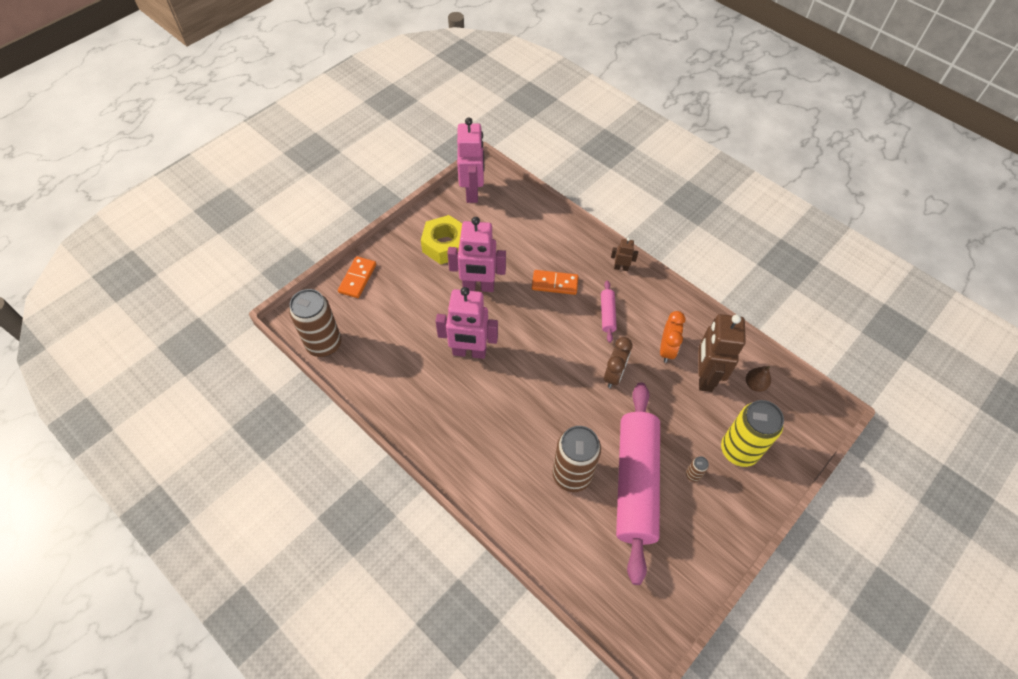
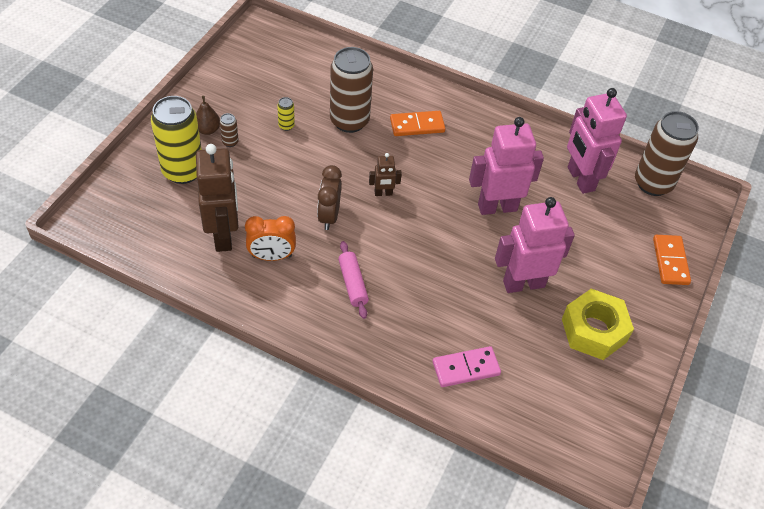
camera: 160 degrees right, 5 degrees down
pink robot [457,117,484,203] -> pink robot moved to [567,88,627,194]
orange domino [532,270,579,295] -> orange domino moved to [390,111,445,136]
brown robot [611,237,638,271] -> brown robot moved to [369,153,402,196]
pink rolling pin [616,382,660,585] -> yellow can [277,97,295,131]
orange clock [660,311,686,363] -> orange clock turned 90 degrees counterclockwise [245,216,296,261]
brown pear [746,366,771,392] -> brown pear moved to [196,96,220,135]
none -> pink domino [432,346,501,387]

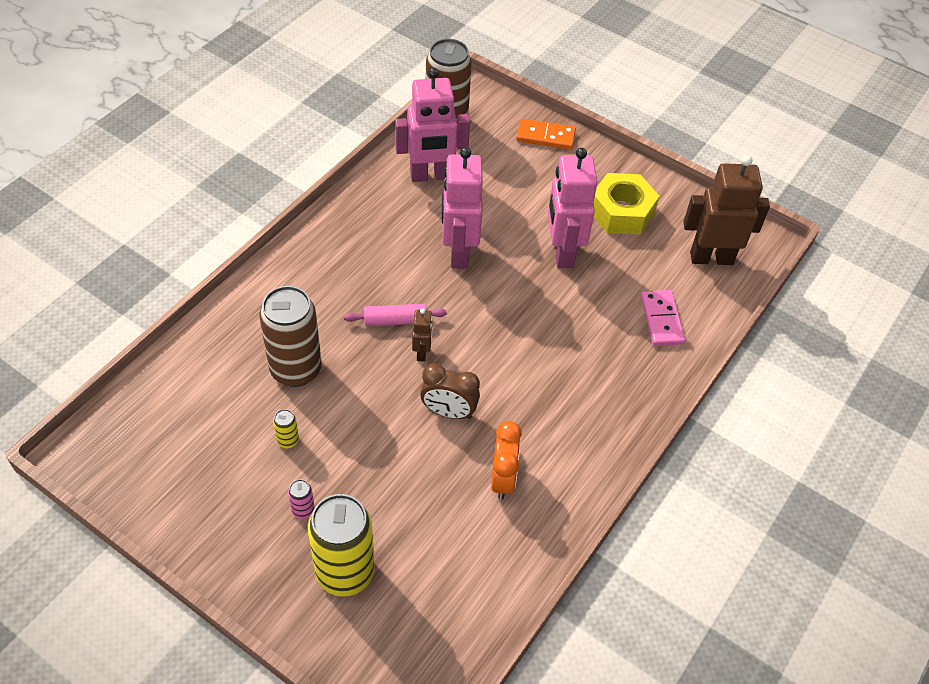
camera: 80 degrees left, 0 degrees up
brown pear [196,96,220,135] -> none
brown robot [196,144,238,252] -> brown robot moved to [683,155,770,265]
brown can [220,113,239,147] -> pink can [288,479,315,519]
pink rolling pin [338,241,369,319] -> pink rolling pin moved to [344,304,447,326]
orange domino [390,111,445,136] -> none

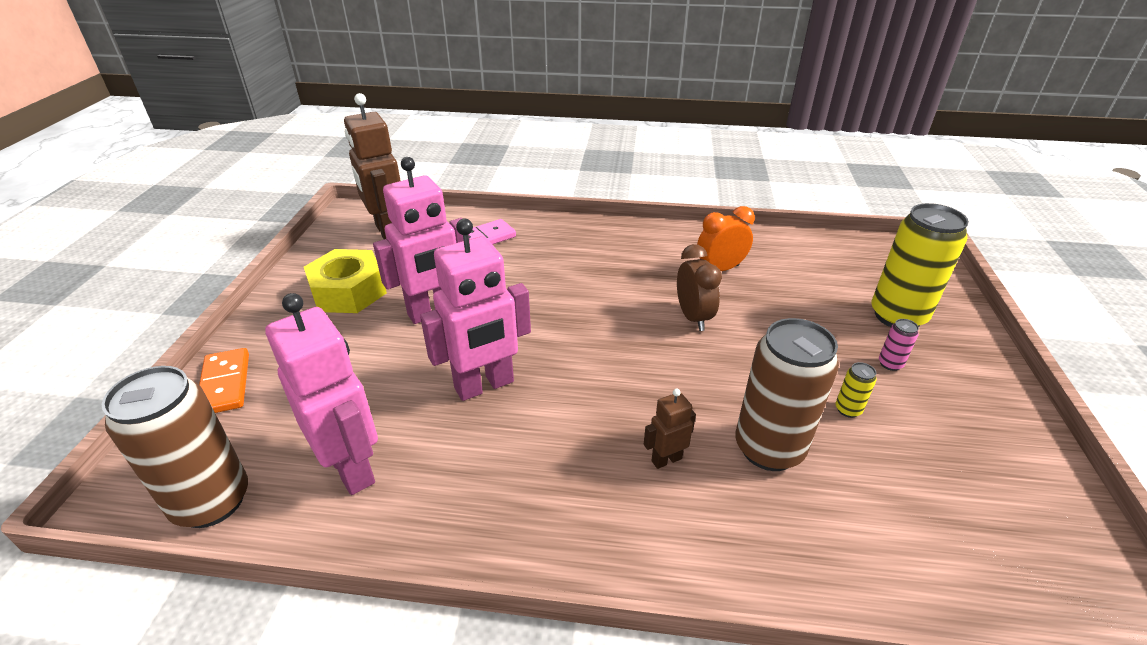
camera: 115 degrees left, 15 degrees down
pink rolling pin [344,304,447,326] -> none
brown robot [412,309,433,362] -> brown robot moved to [644,389,696,469]

